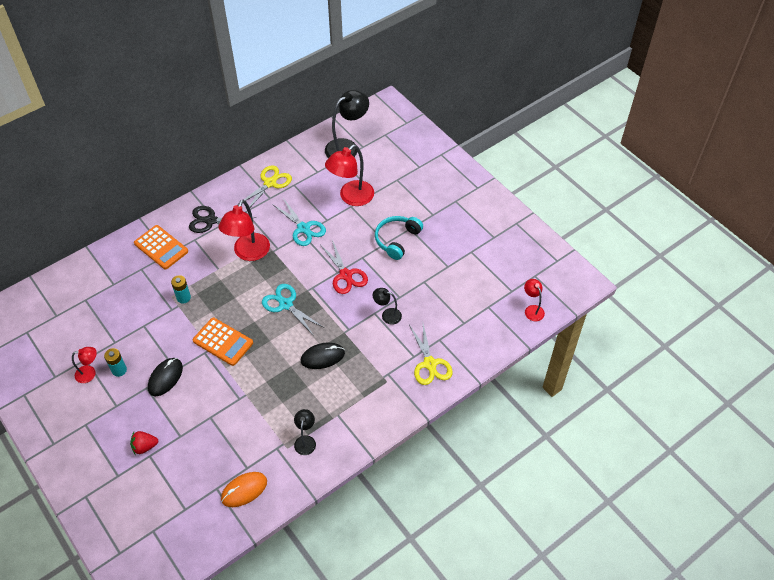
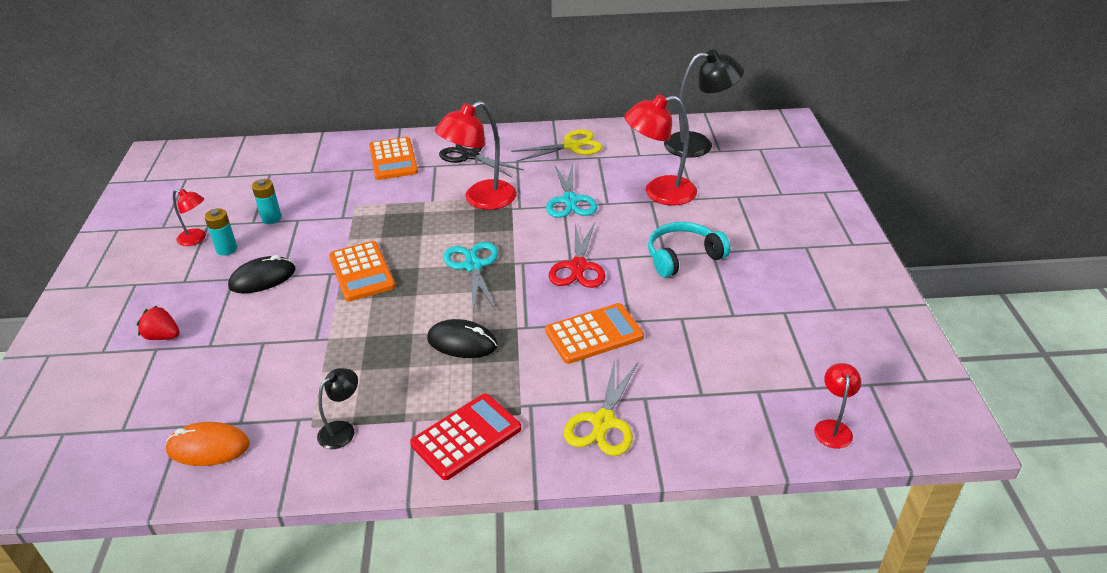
camera: 35 degrees right, 15 degrees down
turquoise battery [171,275,191,304] -> turquoise battery moved to [252,179,282,224]
black lamp [373,288,402,325] -> orange calculator [545,303,644,364]
none -> red calculator [410,393,521,480]

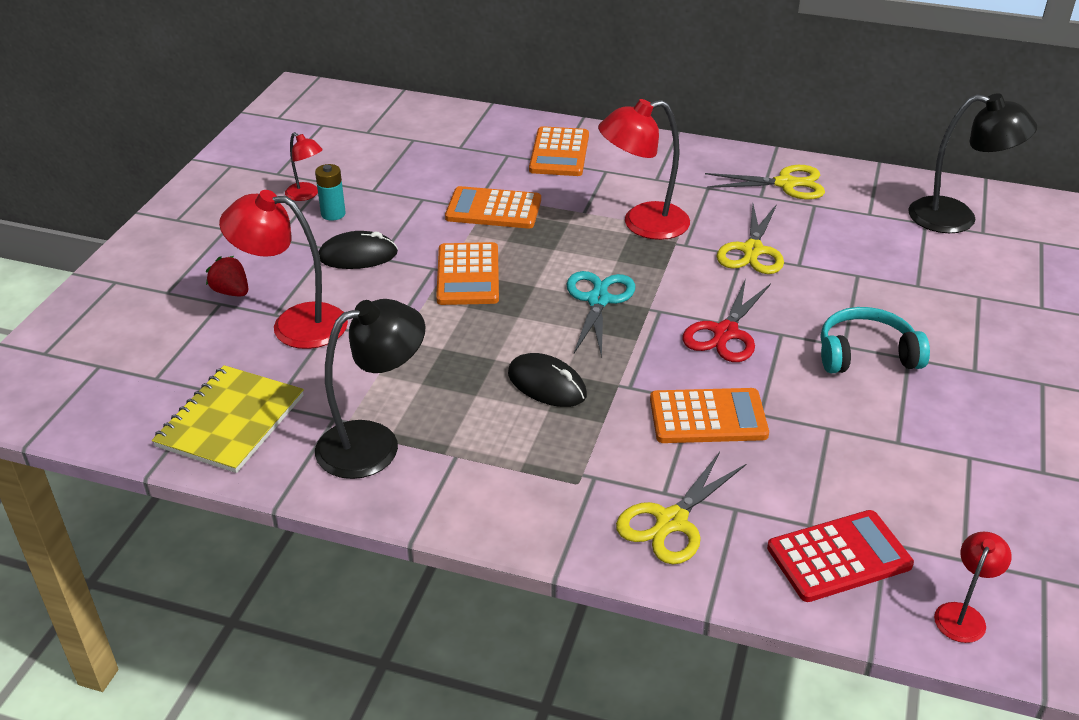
camera: 20 degrees right, 0 degrees up
orange mouse [166,422,250,466] -> yellow notebook [152,365,304,473]
turquoise battery [252,179,282,224] -> none
black lamp [317,368,358,449] -> black lamp [315,299,426,479], size x1.90
red calculator [410,393,521,480] -> red calculator moved to [767,510,914,602]
black scissors [439,144,524,177] -> none
turquoise scissors [546,163,598,218] -> yellow scissors [716,204,784,274]
red lamp [624,94,697,206] -> red lamp moved to [219,190,348,349]
none -> orange calculator [445,186,541,229]

